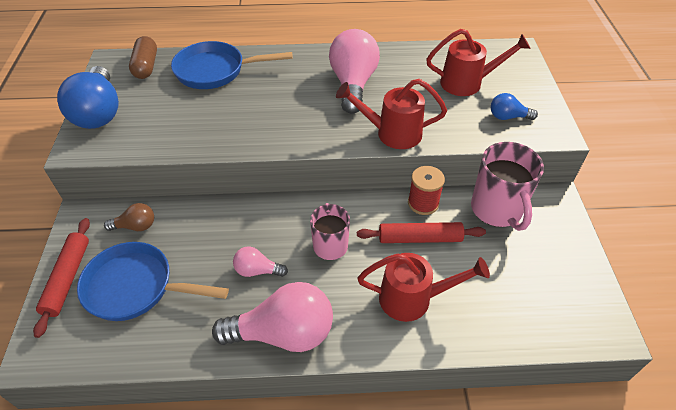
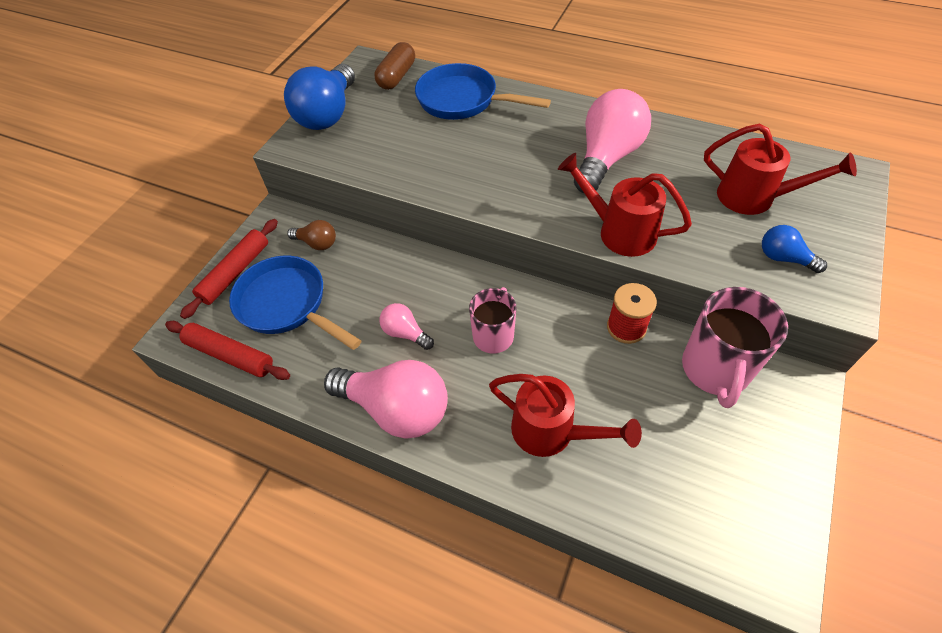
camera: 30 degrees right, 5 degrees up
red rolling pin [357,222,486,243] -> red rolling pin moved to [165,321,290,380]

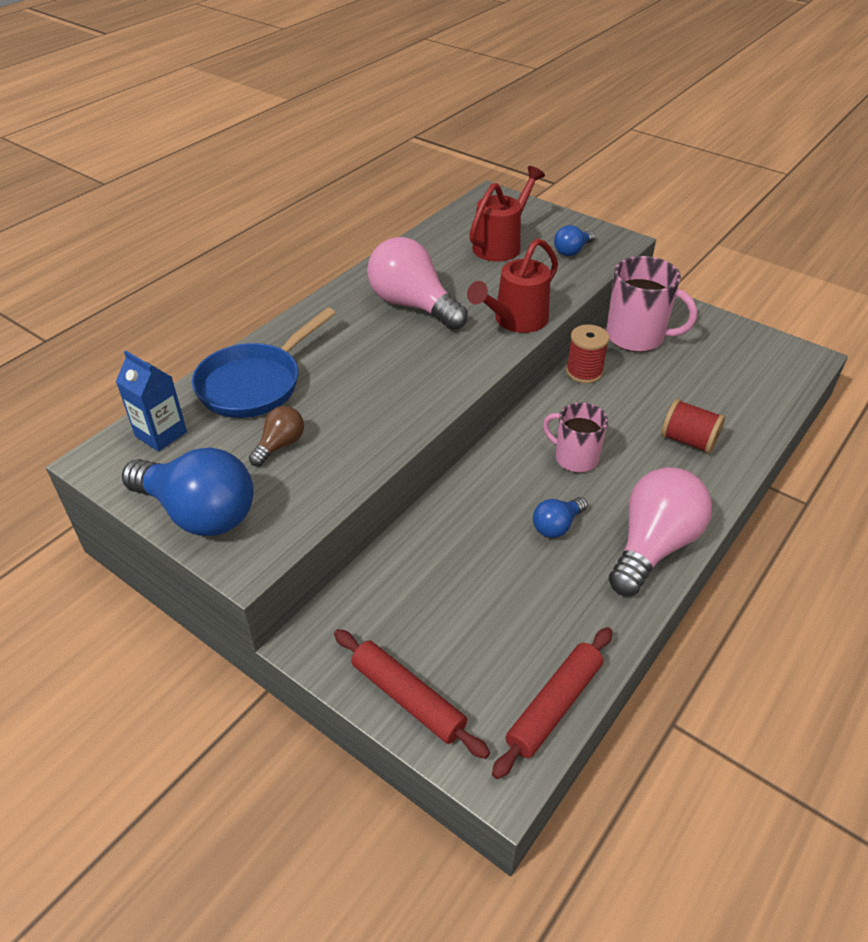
camera: 80 degrees left, 10 degrees down
blue pan [229,256,362,350] -> none
brown light bulb [287,220,336,250] -> brown light bulb moved to [249,406,304,466]
brown capsule [375,42,415,90] -> blue carton [116,351,187,452]
pink light bulb [380,303,434,350] -> blue light bulb [533,497,588,538]
red watering can [489,374,642,457] -> red spool [661,399,725,454]

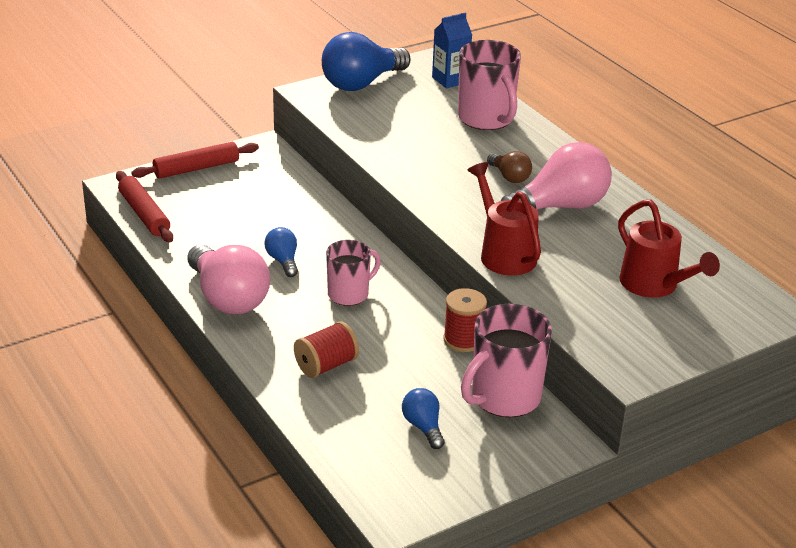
camera: 110 degrees right, 10 degrees down
blue pan [192,307,336,418] -> pink mug [458,40,521,130]
brown light bulb [249,406,304,466] -> brown light bulb moved to [487,151,532,183]
blue light bulb [554,225,595,256] -> blue light bulb moved to [402,388,445,449]

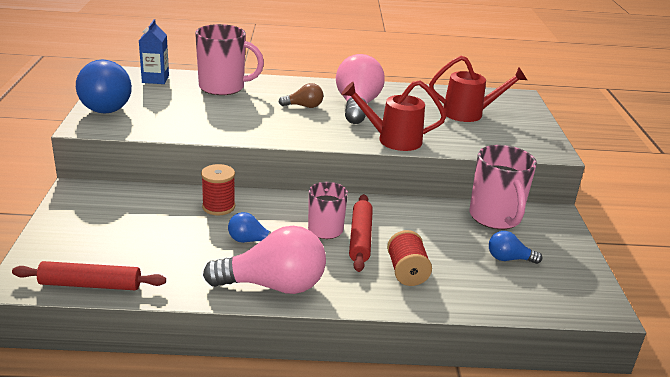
camera: 60 degrees left, 5 degrees down
red rolling pin [131,142,259,179] -> red rolling pin moved to [349,194,373,272]
red spool [443,288,487,352] -> red spool moved to [201,164,235,215]

